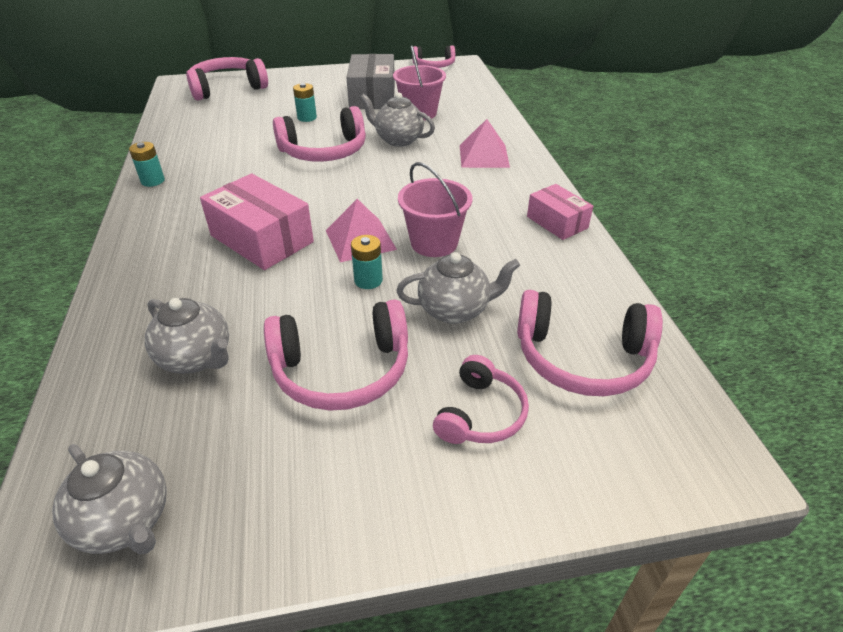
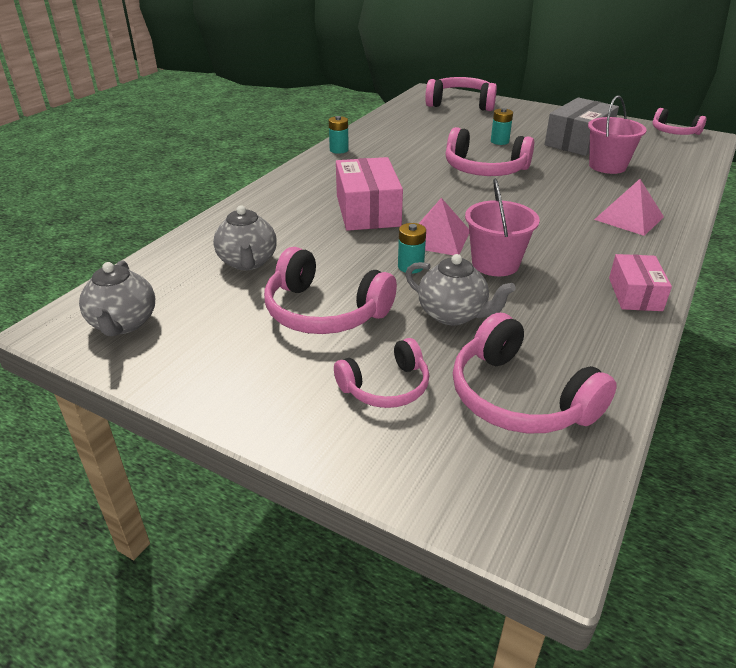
camera: 40 degrees right, 5 degrees down
grey teapot [360,92,435,147] -> none

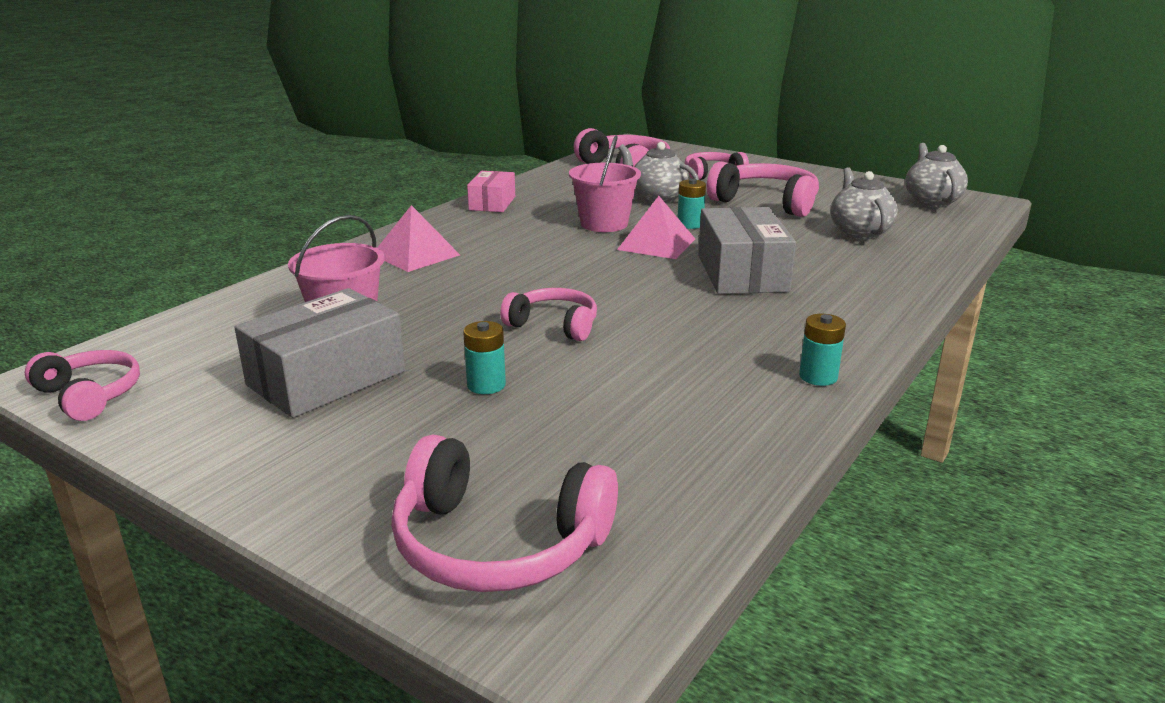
camera: 175 degrees left, 10 degrees down
pink box [336,157,403,231] -> grey box [698,207,796,294]
pink headphones [446,127,534,176] -> pink headphones [500,288,597,341], size x0.63

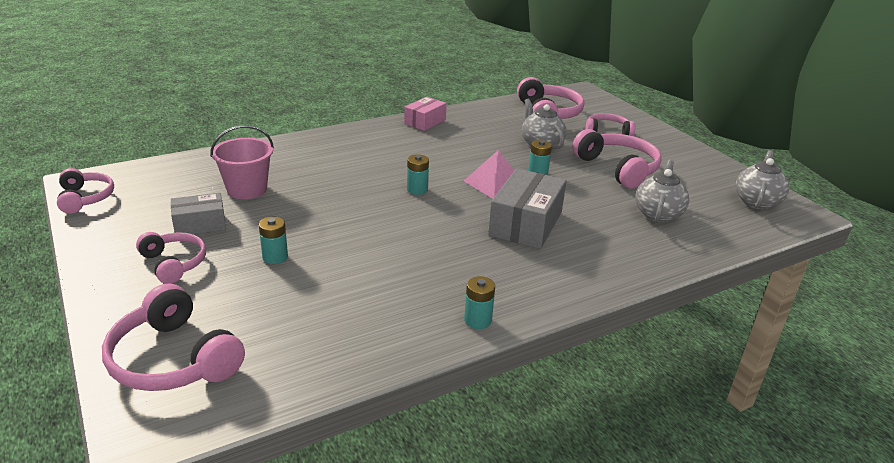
camera: 25 degrees right, 5 degrees up
grey box [234,288,405,418] -> grey box [171,193,226,234], size x0.60
pink pyramid [377,205,460,272] -> none
pink headphones [500,288,597,341] -> pink headphones moved to [136,232,206,284]
pink bucket [569,135,641,232] -> none
none -> turquoise battery [407,154,429,195]

